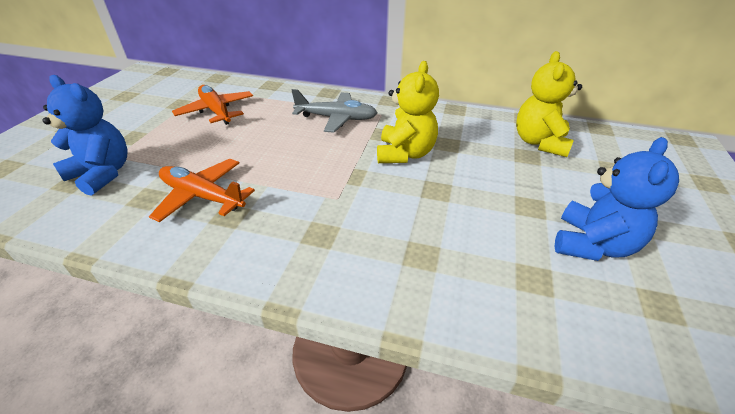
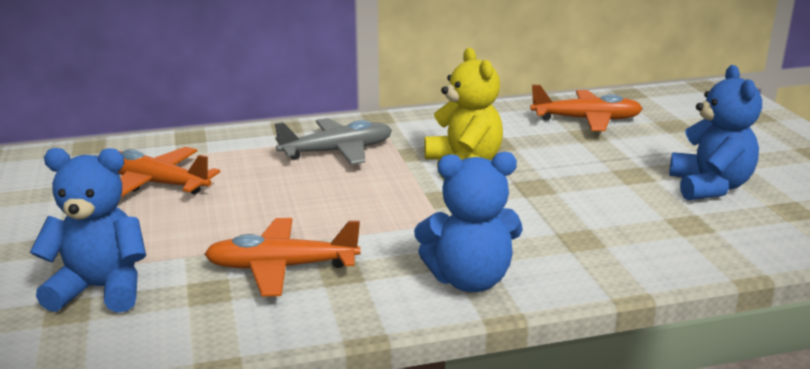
camera: 30 degrees left, 15 degrees down
yellow teddy bear [516,51,582,157] -> orange plane [530,85,643,131]
none -> blue teddy bear [414,152,523,292]

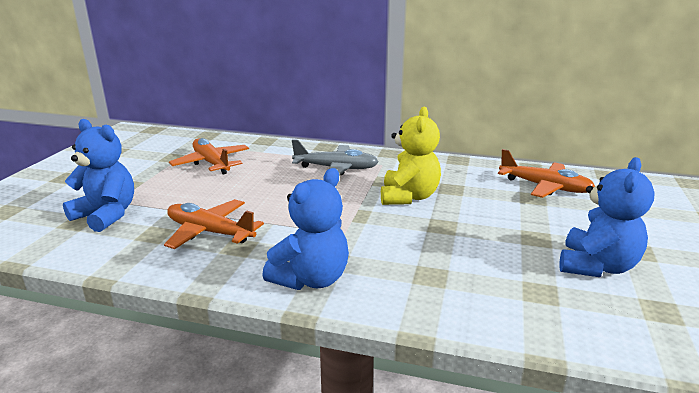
camera: 30 degrees right, 0 degrees up
blue teddy bear [414,152,523,292] -> blue teddy bear turned 75 degrees counterclockwise [262,168,349,290]

